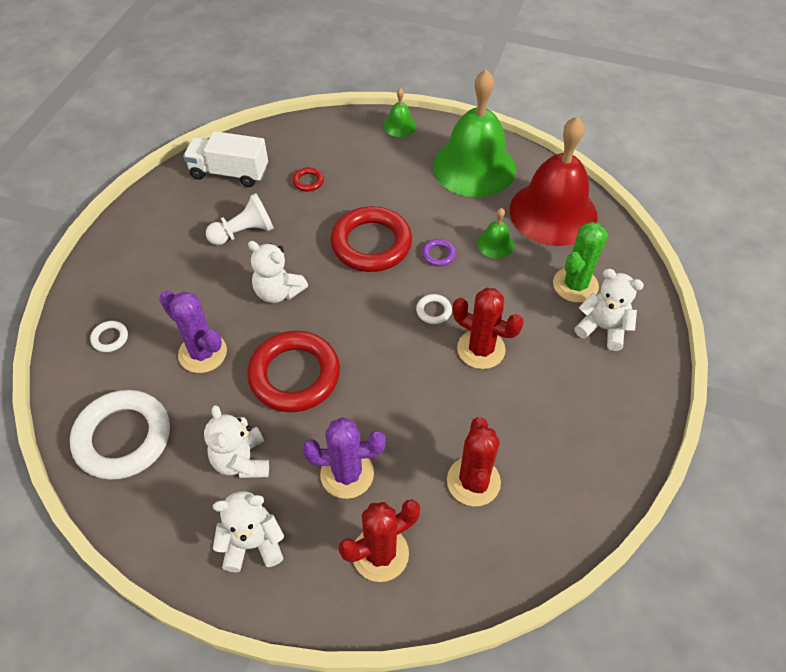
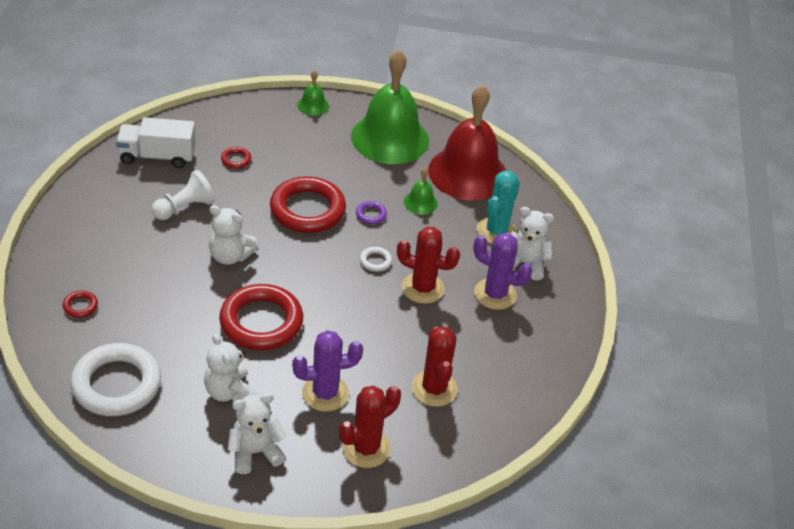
camera: 15 degrees left, 10 degrees down
white ring [90,321,128,352] -> red ring [63,291,98,318]
purple cactus [159,290,227,373] -> purple cactus moved to [473,233,532,310]
green cactus [553,222,608,303] -> turquoise cactus [477,170,520,244]

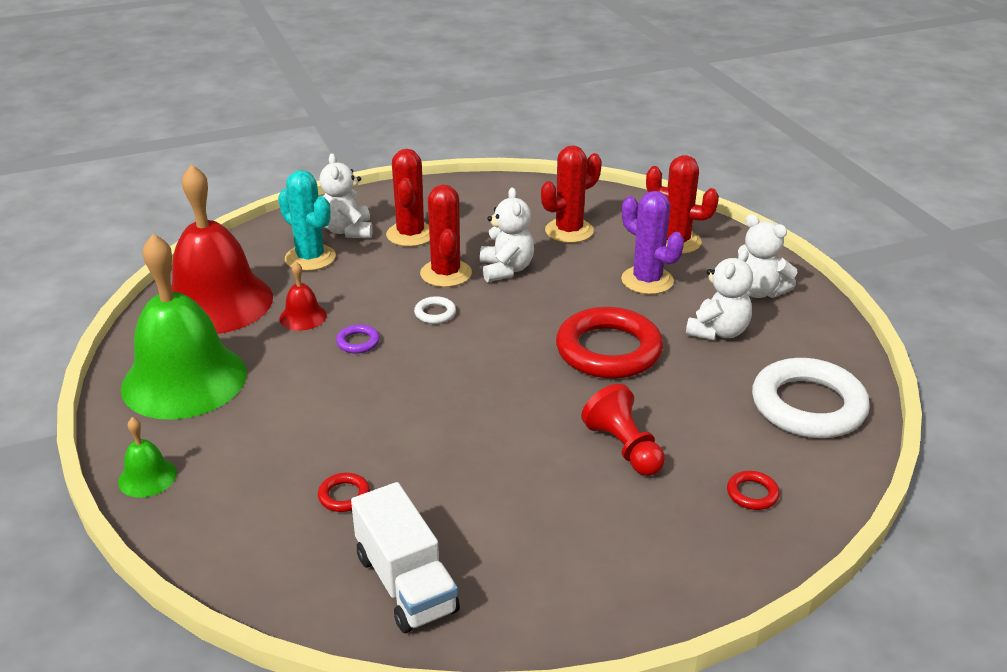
camera: 115 degrees left, 10 degrees down
white pawn [152,170,215,220] -> none
white teddy bear [208,205,258,265] -> white teddy bear moved to [480,187,534,282]
red ring [270,176,346,233] -> none
green bell [404,167,438,215] -> red bell [279,262,327,331]
purple cactus [473,233,532,310] -> red cactus [386,149,430,247]
turquoise cactus [477,170,520,244] -> turquoise cactus turned 45 degrees clockwise [278,170,336,271]
none -> red pawn [581,384,665,476]

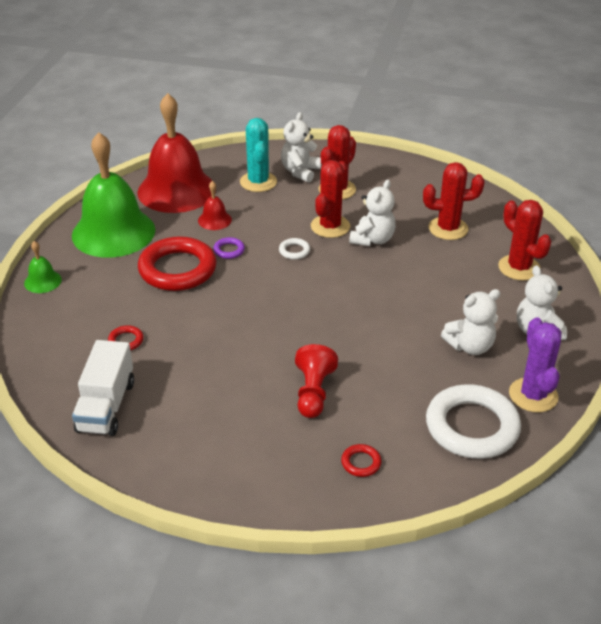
camera: 35 degrees right, 5 degrees up
red ring [556,307,663,379] -> red ring moved to [138,237,217,291]
purple cactus [621,191,684,294] -> purple cactus moved to [509,317,562,412]

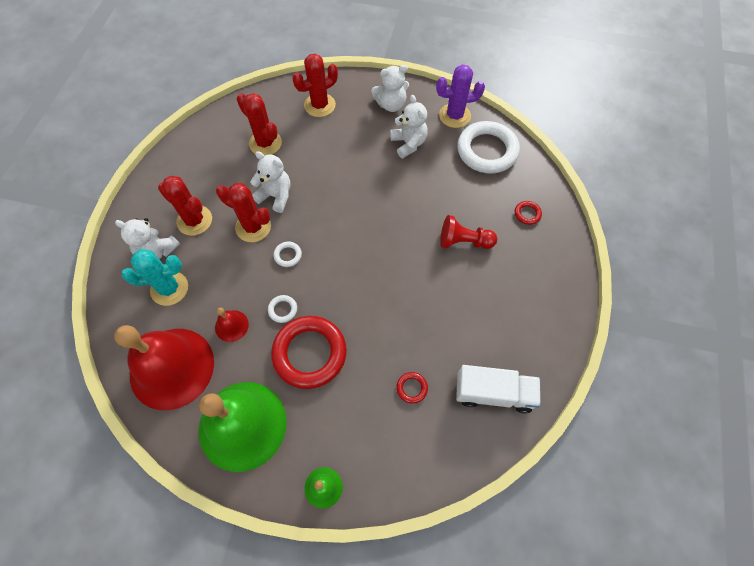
camera: 90 degrees left, 25 degrees up
purple ring [213,237,245,259] -> white ring [268,295,297,323]
red cactus [423,162,485,240] -> red cactus turned 45 degrees counterclockwise [237,93,282,156]

